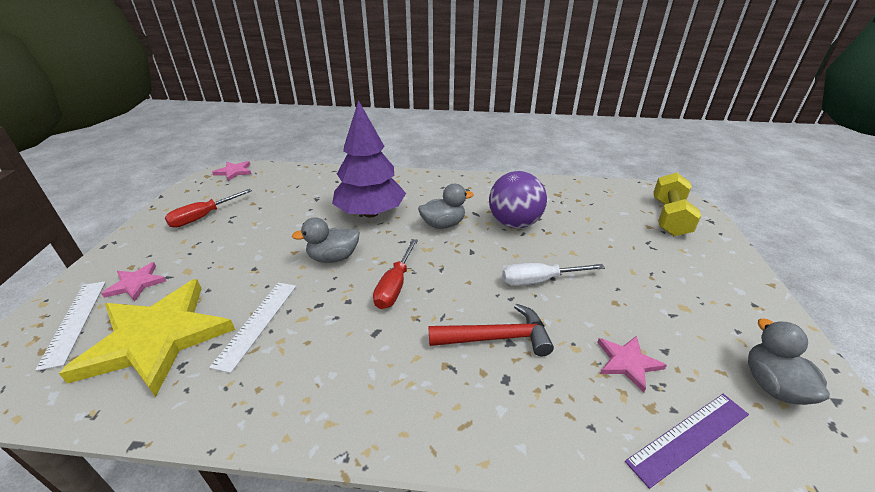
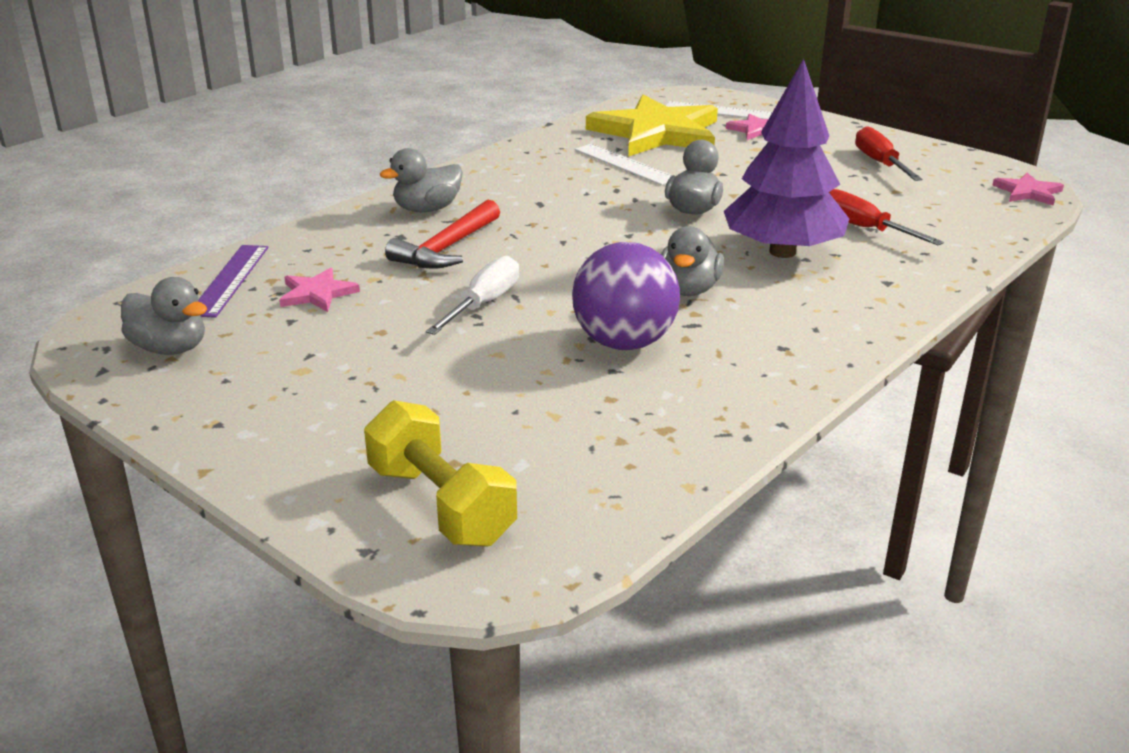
camera: 125 degrees right, 5 degrees down
red screwdriver [373,239,418,309] -> red screwdriver moved to [829,189,944,245]
none -> grey duck [380,148,463,212]

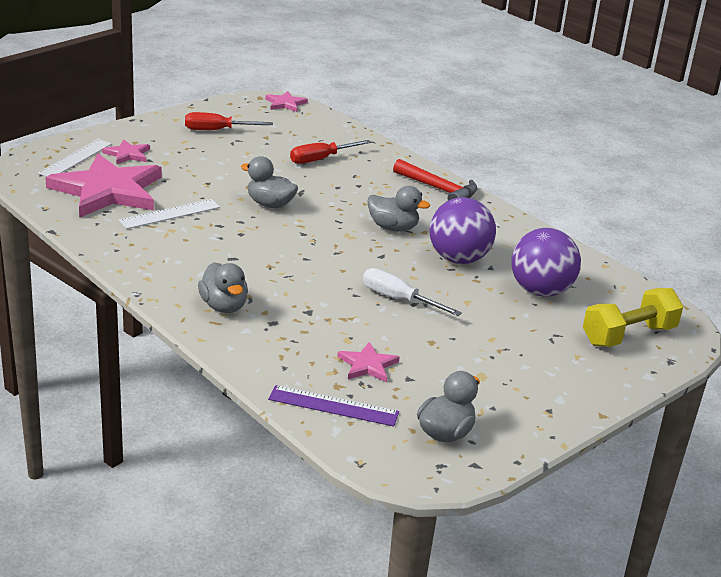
camera: 85 degrees left, 0 degrees up
red hammer [385,200,500,269] -> red hammer moved to [393,159,478,201]
yellow star [586,95,718,157] -> pink star [45,154,162,218]
purple tree [724,59,849,258] -> none
none -> purple ball [511,228,581,297]

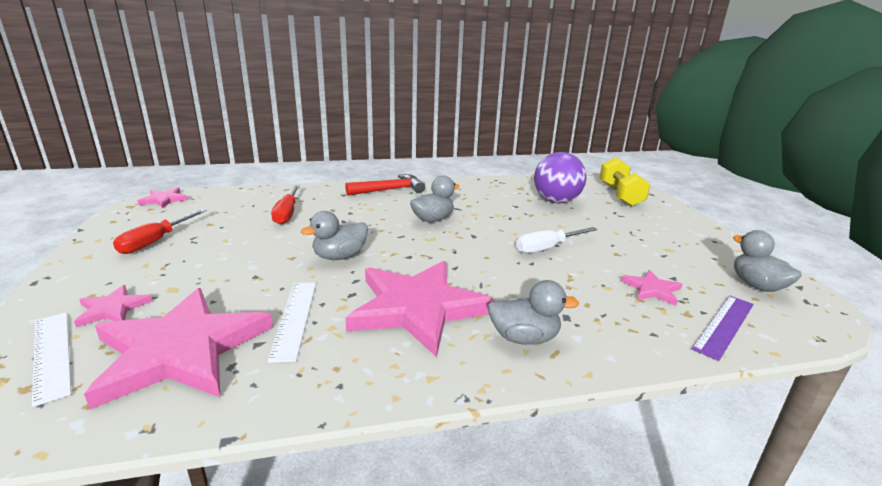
camera: 60 degrees left, 5 degrees down
purple ball [429,197,496,264] -> none
none -> pink star [345,261,496,357]

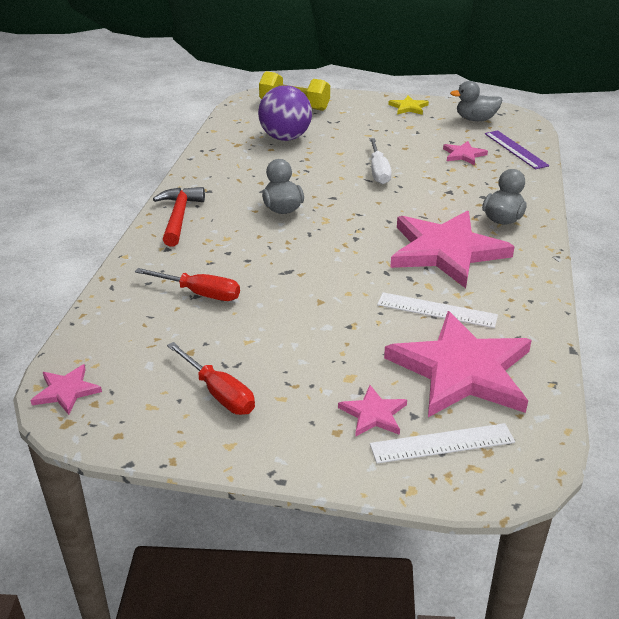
camera: 65 degrees left, 10 degrees up
grey duck [301,211,368,260] -> none
none -> yellow star [388,95,429,115]

